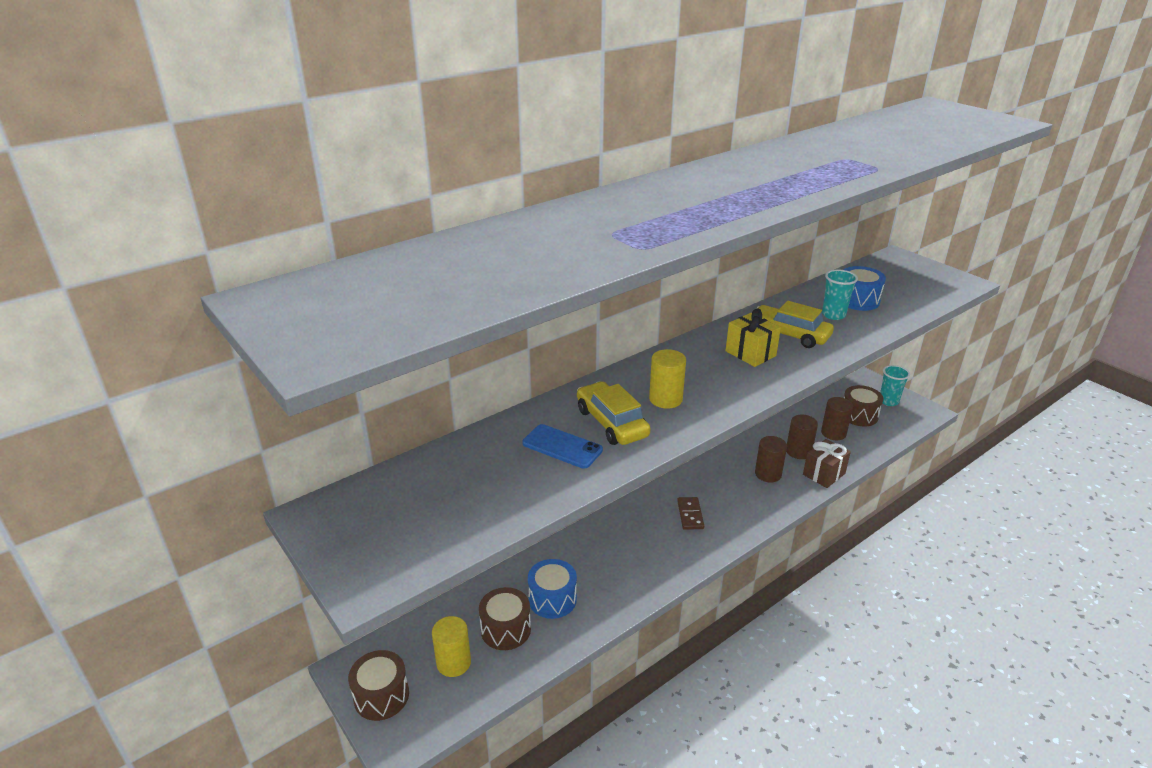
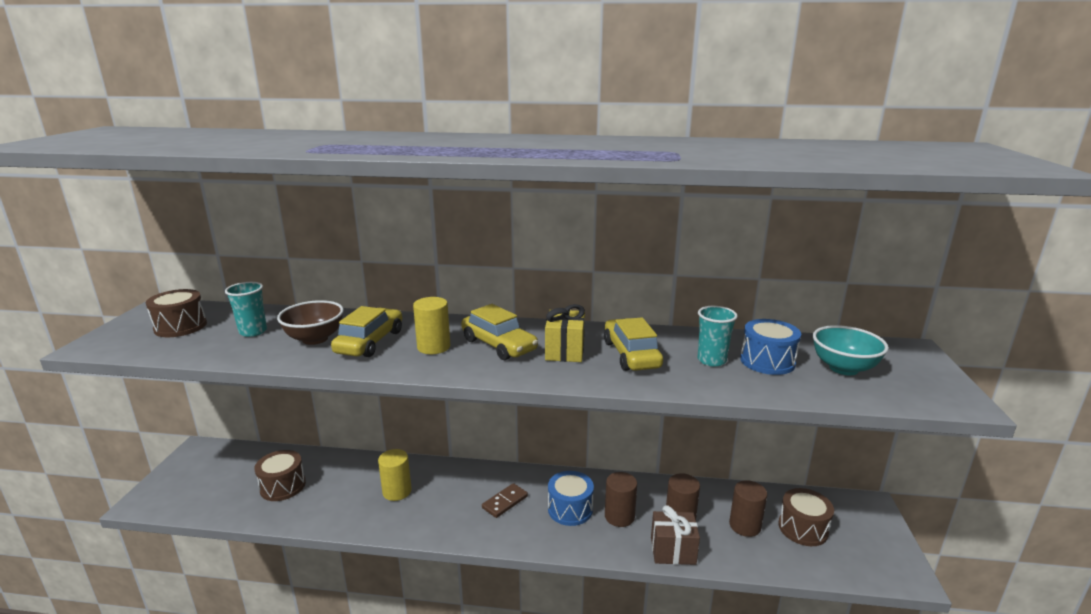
camera: 45 degrees right, 10 degrees down
brown drum [348,650,409,721] -> brown drum moved to [146,289,207,337]
yellow cylinder [432,616,471,677] -> yellow cylinder moved to [378,449,412,501]
blue phone [522,424,603,469] -> brown bowl [277,300,344,345]
blue drum [528,559,577,619] -> blue drum moved to [548,471,594,526]
turquoise cup [880,365,910,406] -> turquoise cup moved to [225,282,267,337]
none -> yellow car [461,304,538,360]
none -> turquoise bowl [813,325,889,375]

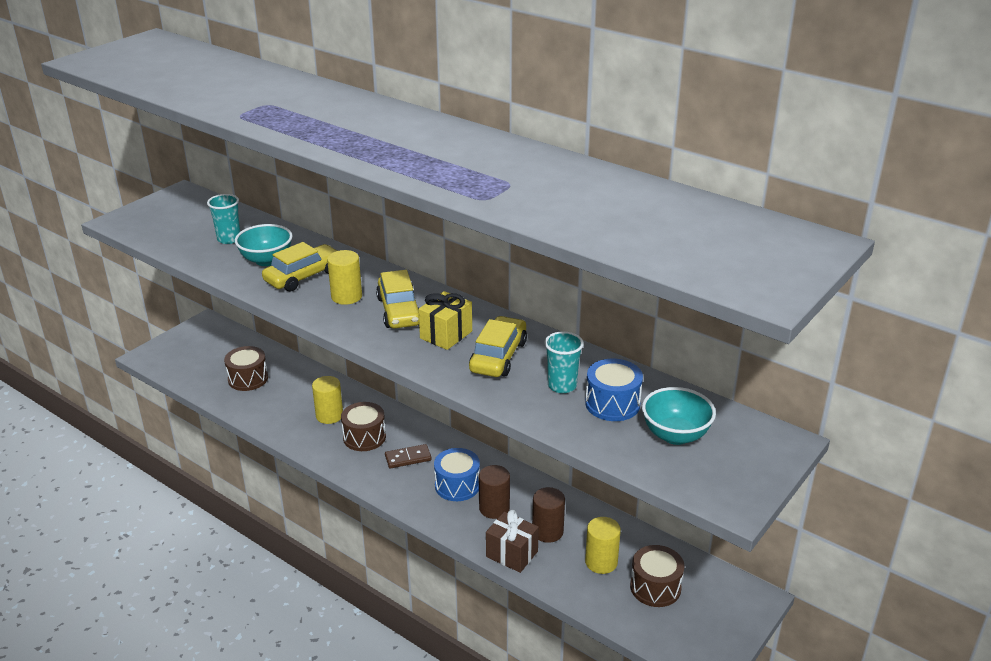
camera: 30 degrees right, 10 degrees up
brown drum [146,289,207,337] -> brown drum moved to [341,402,386,451]
brown bowl [277,300,344,345] -> turquoise bowl [235,224,293,266]
brown cylinder [729,480,767,537] -> yellow cylinder [585,517,621,574]

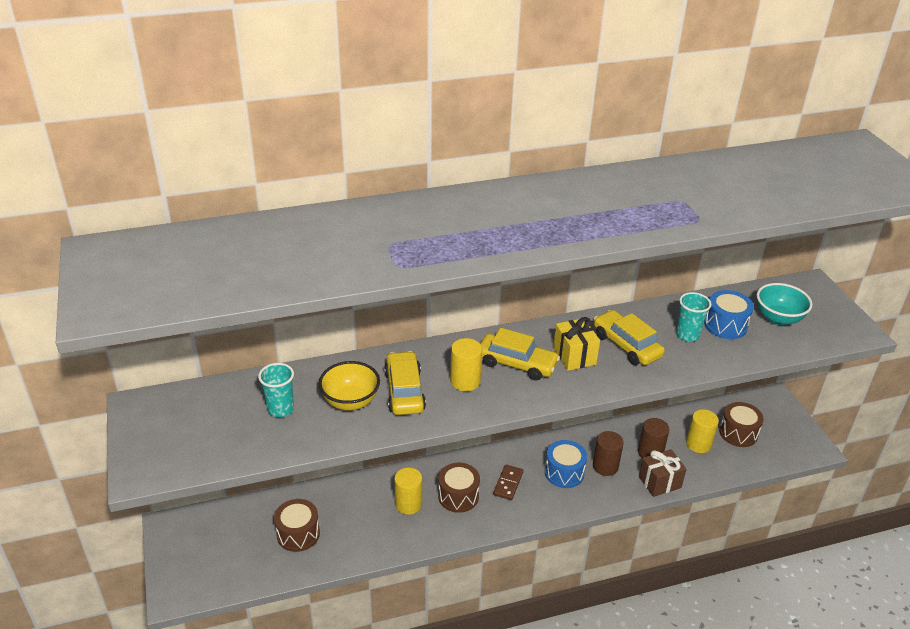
camera: 55 degrees left, 5 degrees up
turquoise bowl [235,224,293,266] -> yellow bowl [319,361,380,410]

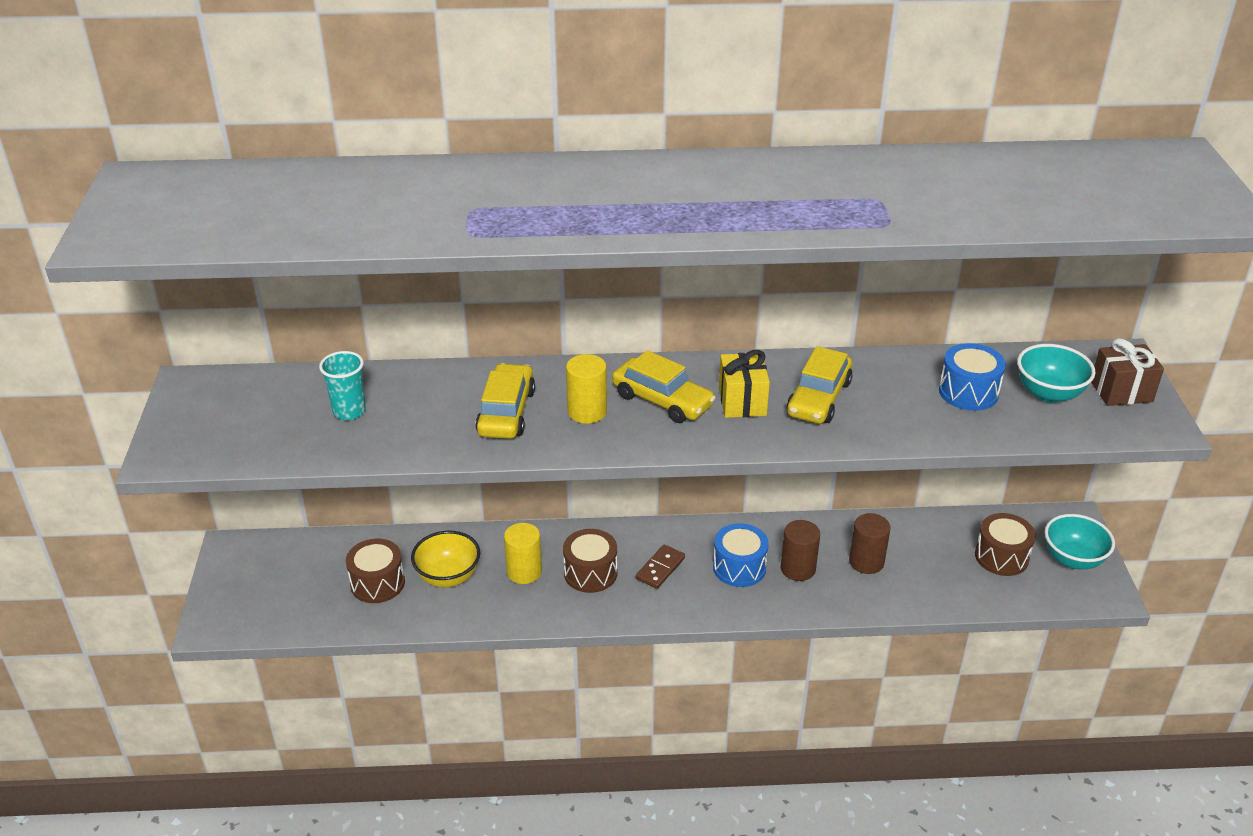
camera: 15 degrees right, 0 degrees up
yellow bowl [319,361,380,410] -> yellow bowl moved to [411,531,480,587]
yellow car [594,310,665,365] -> yellow car turned 135 degrees counterclockwise [786,346,853,424]
brown gift [639,449,686,497] -> brown gift moved to [1091,338,1164,406]
turquoise cup [676,292,712,342] -> none
yellow cylinder [686,409,719,453] -> none
none -> turquoise bowl [1045,514,1115,570]

